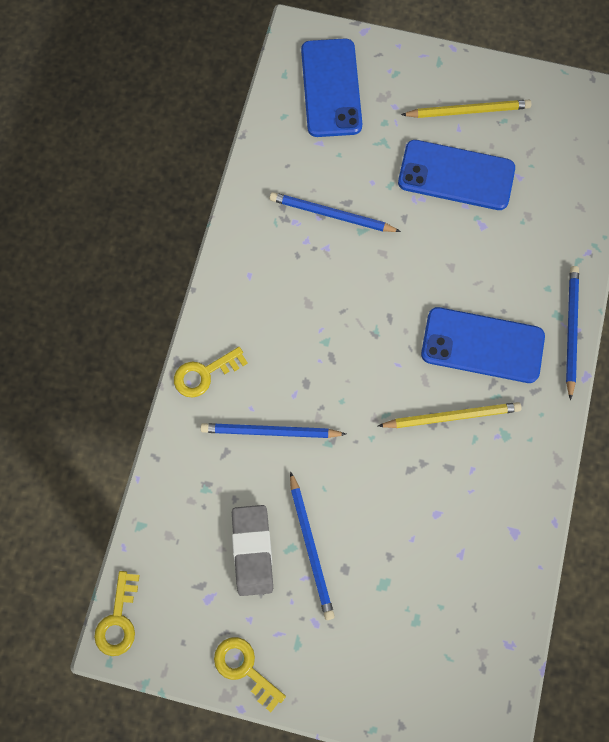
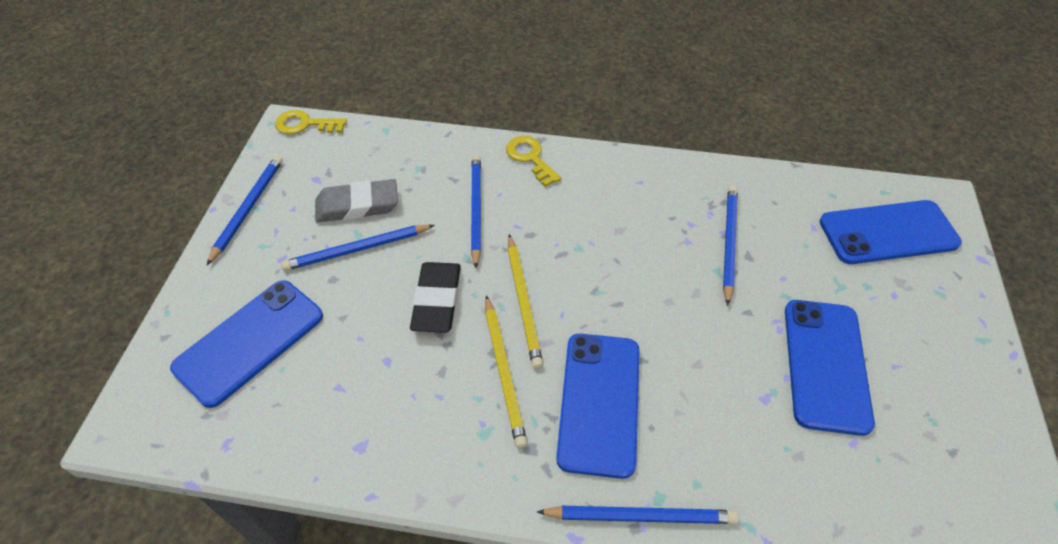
camera: 85 degrees right, 20 degrees down
yellow key [214,637,286,712] -> blue pencil [207,155,283,265]
yellow pencil [401,100,532,118] -> yellow pencil moved to [508,234,543,369]
none -> blue phone [170,280,323,408]
none -> black eraser [410,262,461,333]

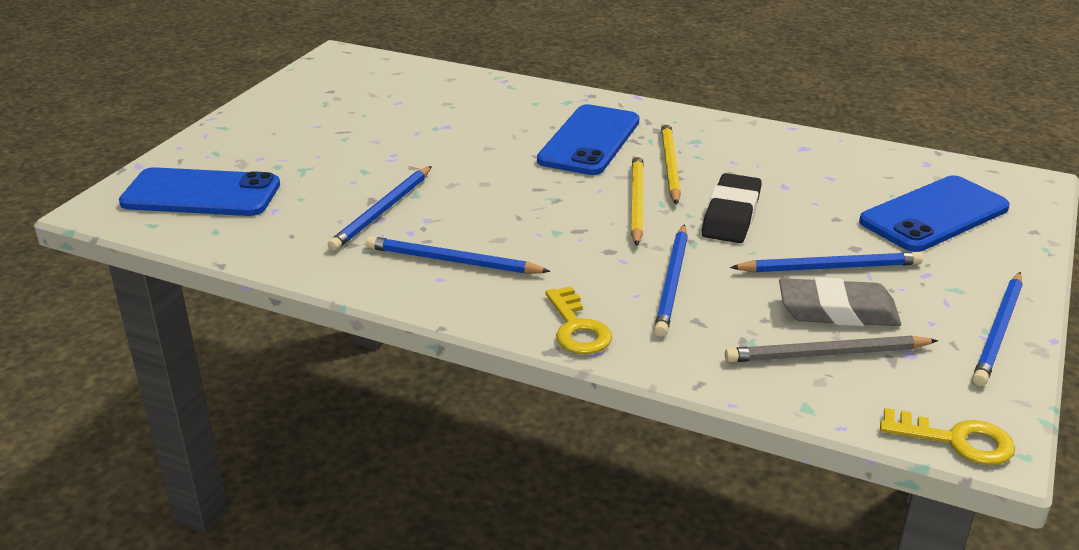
camera: 165 degrees left, 20 degrees down
blue pencil [537,506,738,524] -> blue pencil moved to [366,236,551,274]
blue phone [785,300,875,436] -> none
none -> grey pencil [725,336,938,362]

